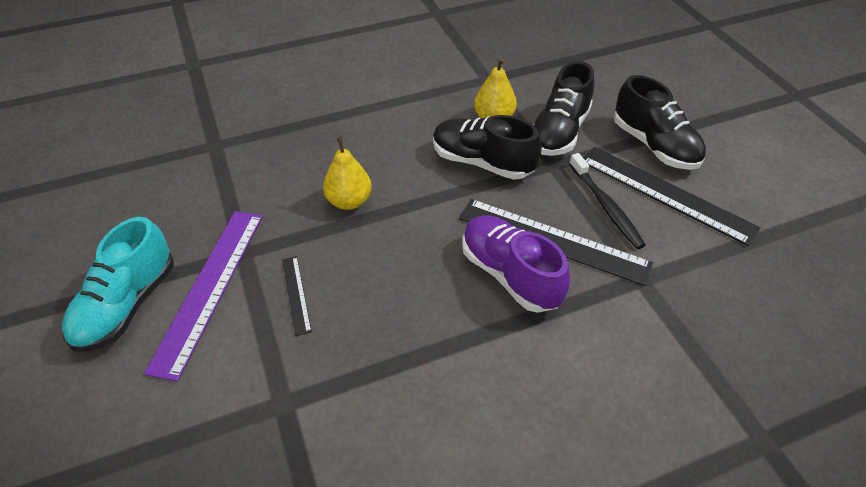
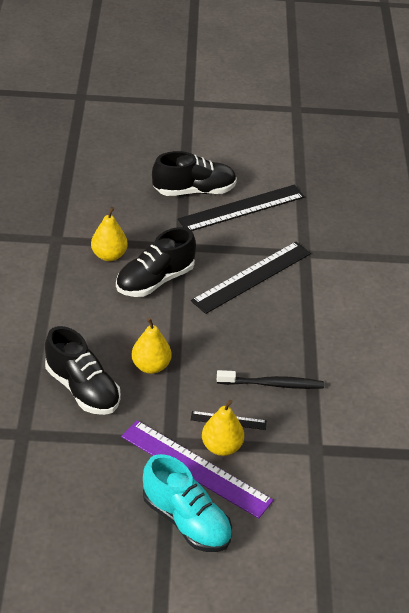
camera: 70 degrees left, 5 degrees down
purple shoe [462,215,570,313] -> none
black shoe [533,61,594,156] -> black shoe moved to [45,326,121,415]
black toothbrush [569,153,646,249] -> black toothbrush moved to [217,370,324,389]
none -> yellow pear [202,400,244,456]

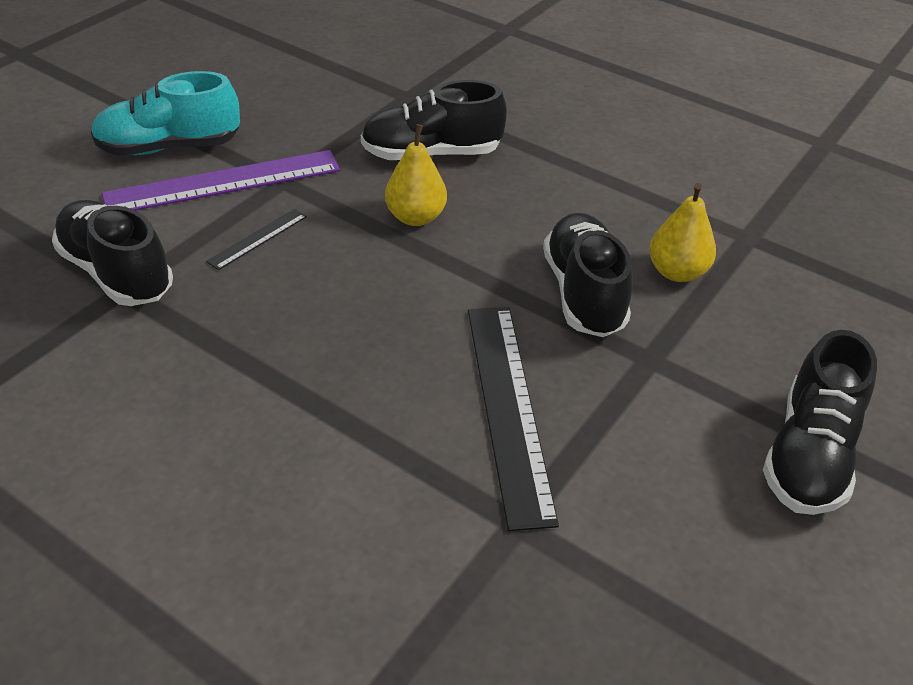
camera: 125 degrees right, 0 degrees up
black ruler [178,185,305,231] -> none
yellow pear [202,400,244,456] -> none
black toothbrush [217,370,324,389] -> none
none -> black shoe [52,200,173,306]

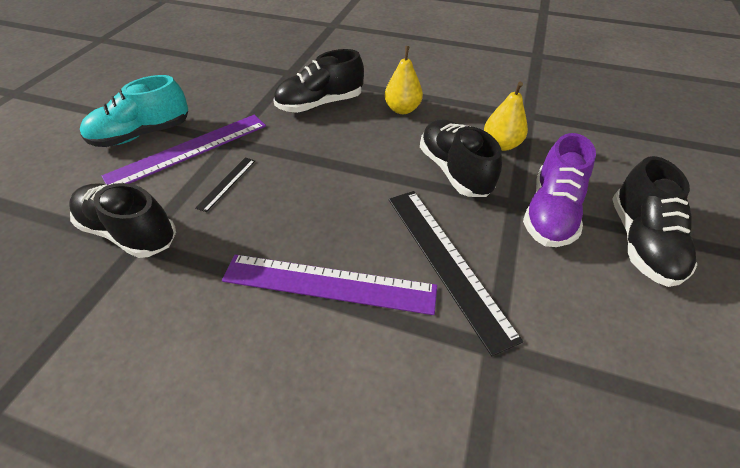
camera: 15 degrees left, 5 degrees up
yellow pear [385,124,447,226] -> yellow pear moved to [385,46,423,114]
none -> purple ruler [222,254,437,315]
none -> purple shoe [523,133,596,247]

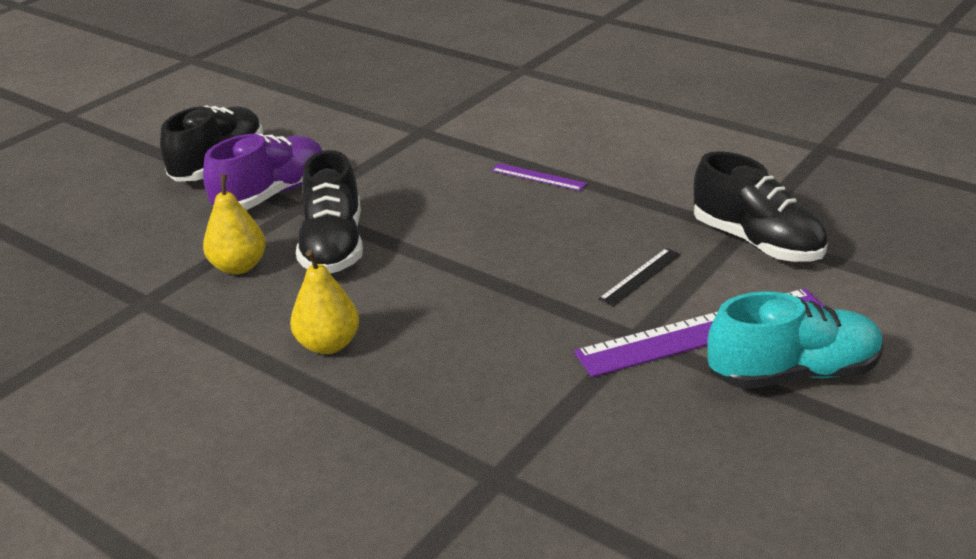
camera: 160 degrees left, 15 degrees down
purple ruler [222,254,437,315] -> purple ruler [491,163,587,191], size x0.47
black shoe [273,49,364,113] -> none
black ruler [389,191,523,356] -> none

